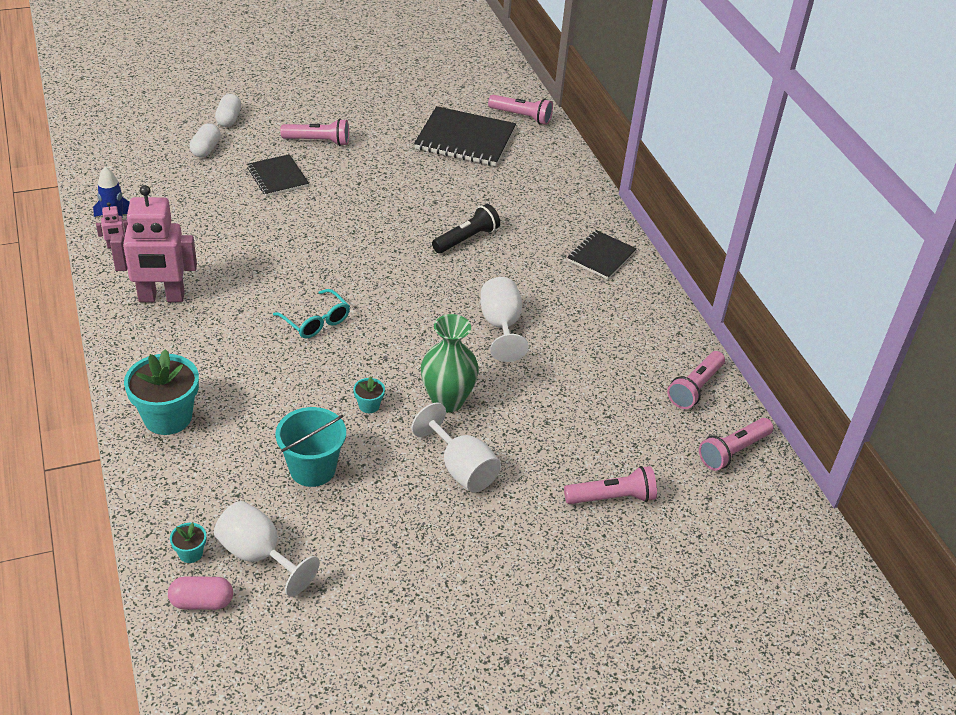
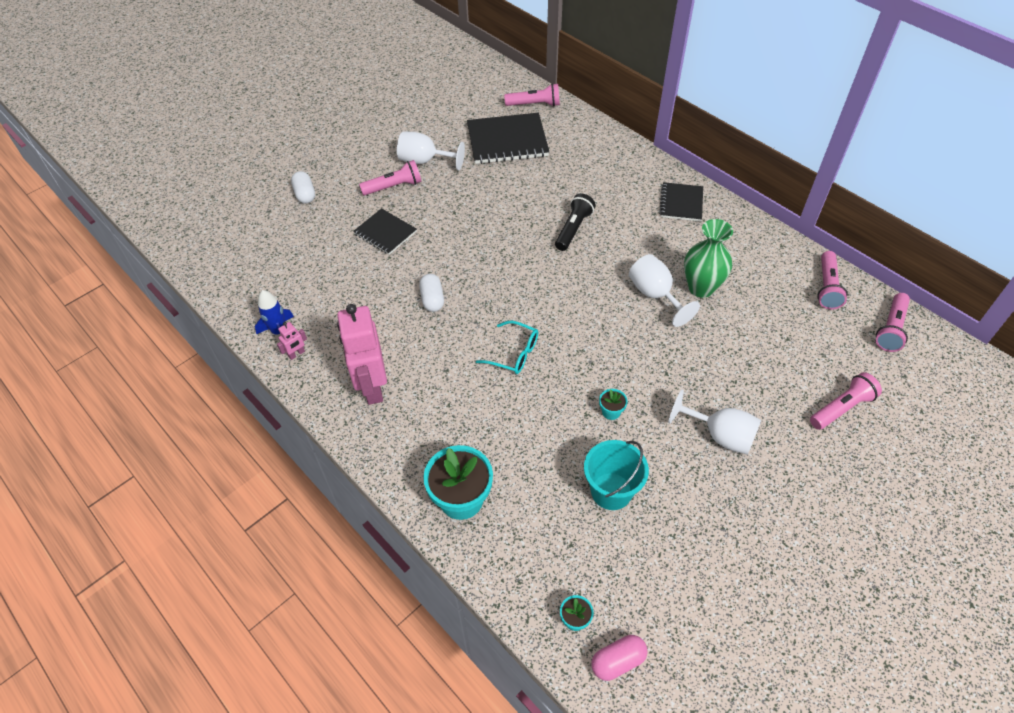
camera: 20 degrees left, 10 degrees up
pink robot [110,185,197,302] -> pink robot turned 105 degrees clockwise [337,304,387,405]
white capsule [190,123,221,158] -> white capsule moved to [419,274,444,312]
white goblet [214,501,320,597] -> white goblet moved to [397,131,465,170]
green vase [421,314,479,413] -> green vase moved to [684,219,733,298]

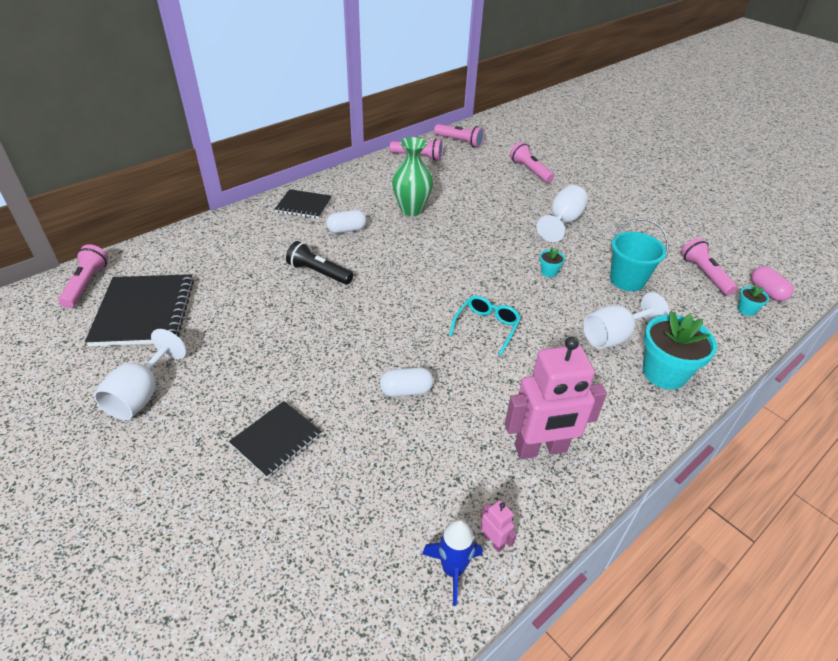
camera: 90 degrees left, 10 degrees down
white capsule [291,171,315,204] -> white capsule moved to [326,210,367,233]
pink flashlight [359,160,421,195] -> pink flashlight moved to [681,238,738,296]
white goblet [629,254,700,327] -> white goblet moved to [583,292,669,349]

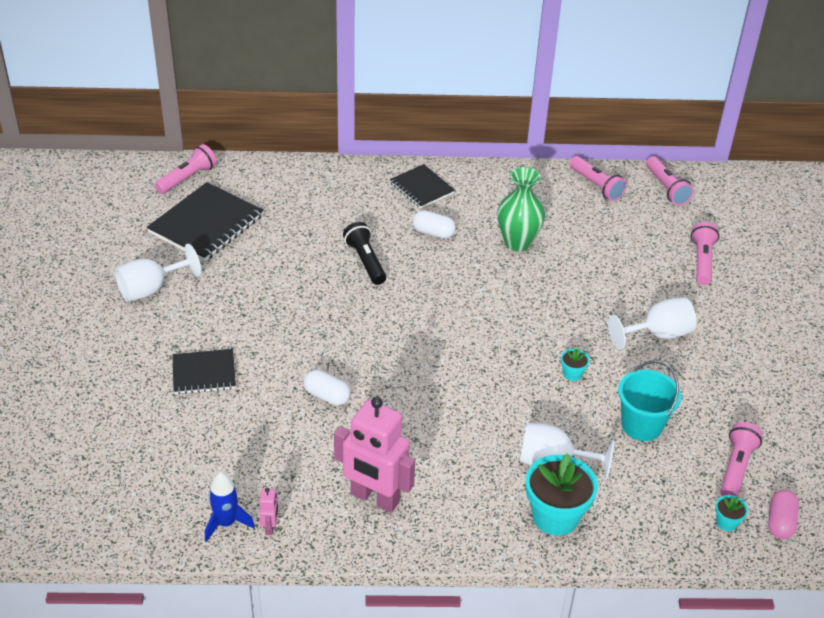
camera: 40 degrees right, 0 degrees up
turquoise glasses [449,296,521,355] -> none

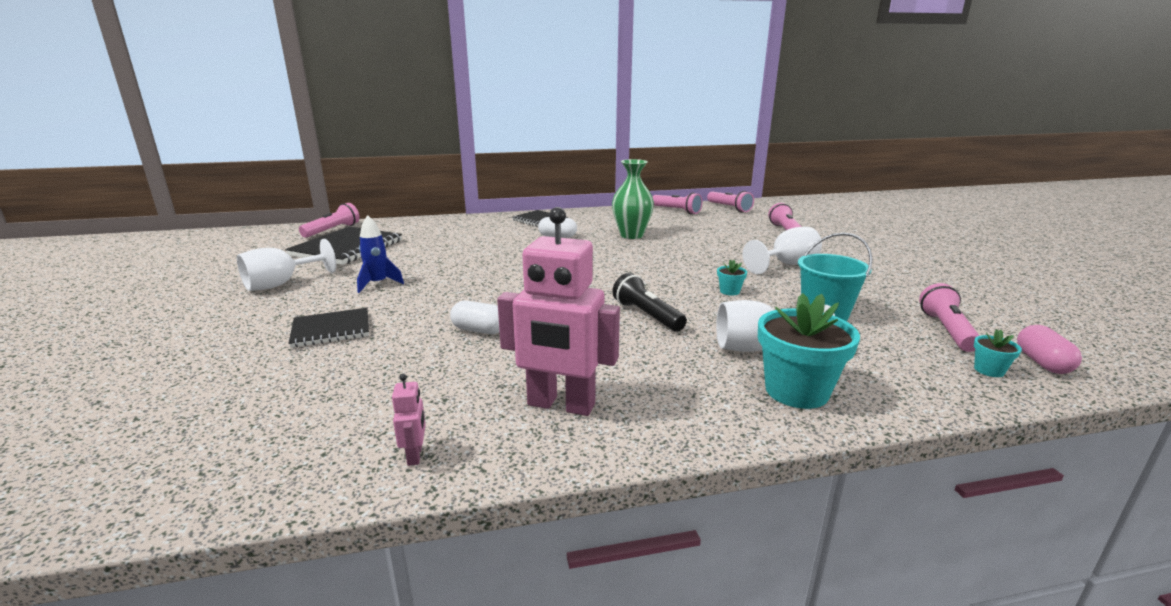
camera: 10 degrees left, 20 degrees down
blue rocket [205,472,255,542] -> blue rocket moved to [357,215,404,293]
black flashlight [343,222,386,285] -> black flashlight moved to [612,273,687,332]

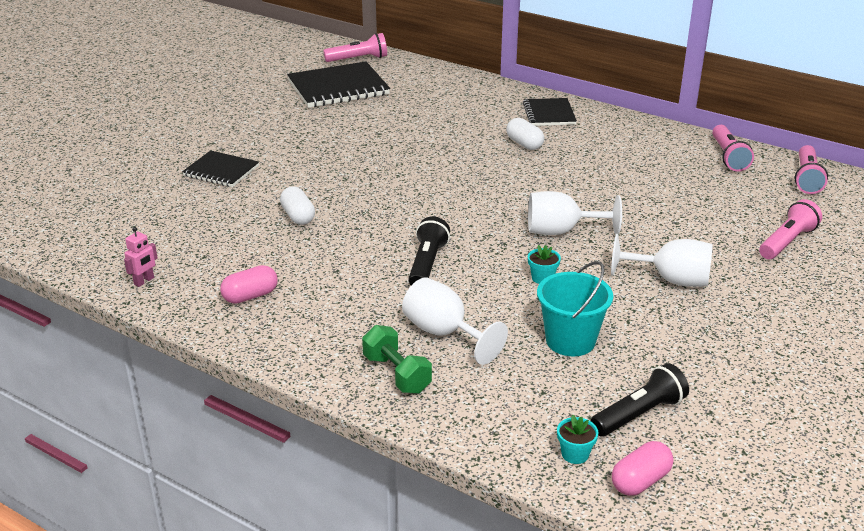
camera: 45 degrees right, 10 degrees up
white goblet [237,239,336,291] -> white goblet moved to [528,191,622,235]
blue rocket [357,215,404,293] -> none
pink robot [497,207,620,416] -> pink capsule [220,265,278,304]
green vase [612,159,654,239] -> none
turquoise flower pot [758,293,860,409] -> green dumbbell [362,325,432,394]
pink flashlight [919,283,980,352] -> black flashlight [590,363,689,436]

